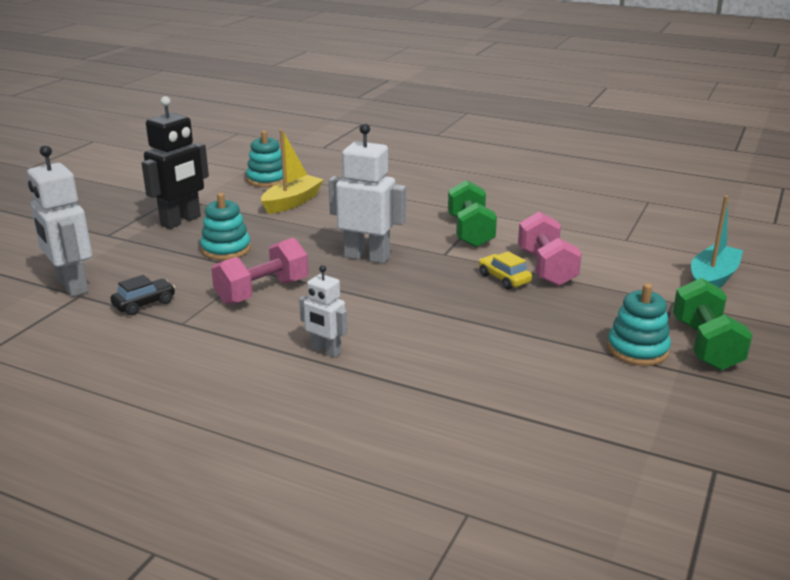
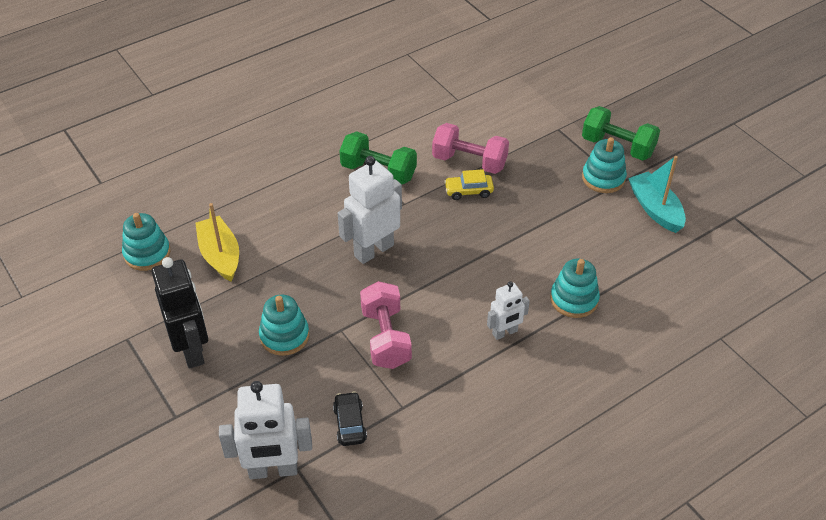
camera: 60 degrees left, 20 degrees up
turquoise boat [691,196,743,288] -> turquoise boat moved to [628,156,686,233]
none -> turquoise stacking toy [550,258,600,318]

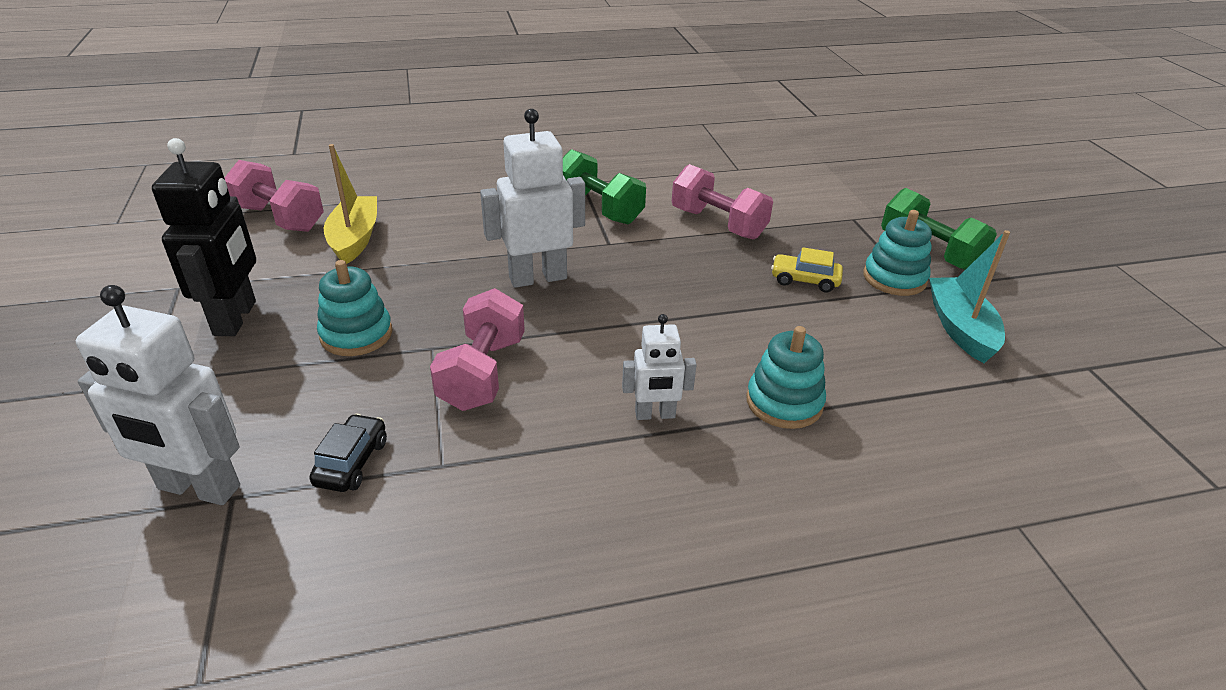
camera: 20 degrees right, 10 degrees down
turquoise stacking toy [122,213,171,271] -> pink dumbbell [224,160,324,232]
yellow car [444,169,494,200] -> yellow car moved to [771,247,843,292]

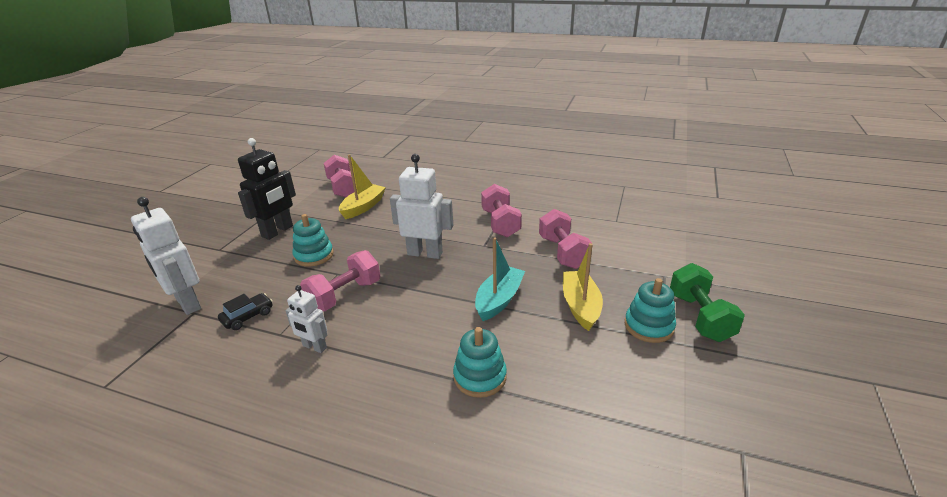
camera: 35 degrees right, 5 degrees down
green dumbbell [563,149,646,224] -> pink dumbbell [481,184,522,237]
white robot [622,314,697,420] -> white robot moved to [285,285,327,353]
yellow car [771,247,843,292] -> yellow boat [563,243,603,331]
turquoise boat [929,230,1010,363] -> turquoise boat moved to [475,237,525,321]

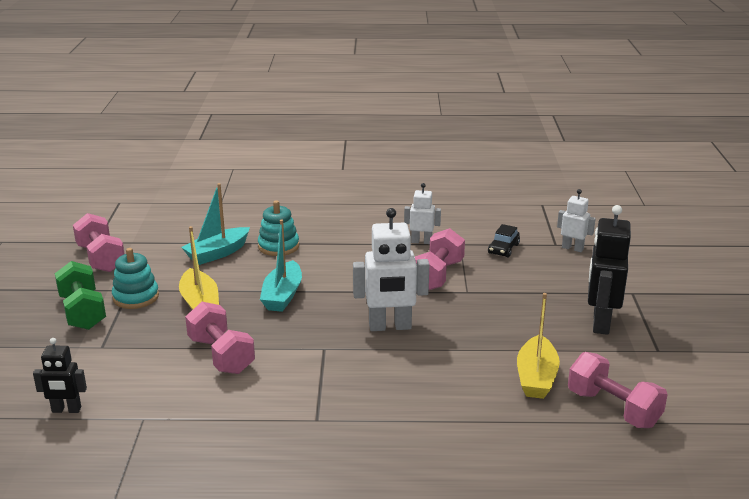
camera: 160 degrees right, 5 degrees down
white robot [131,197,201,315] -> white robot [557,189,596,252], size x0.57
turquoise stacking toy [293,214,333,267] -> none
pink dumbbell [481,184,522,237] -> pink dumbbell moved to [73,213,124,272]
none -> black robot [33,338,87,413]
none -> turquoise boat [181,183,250,265]

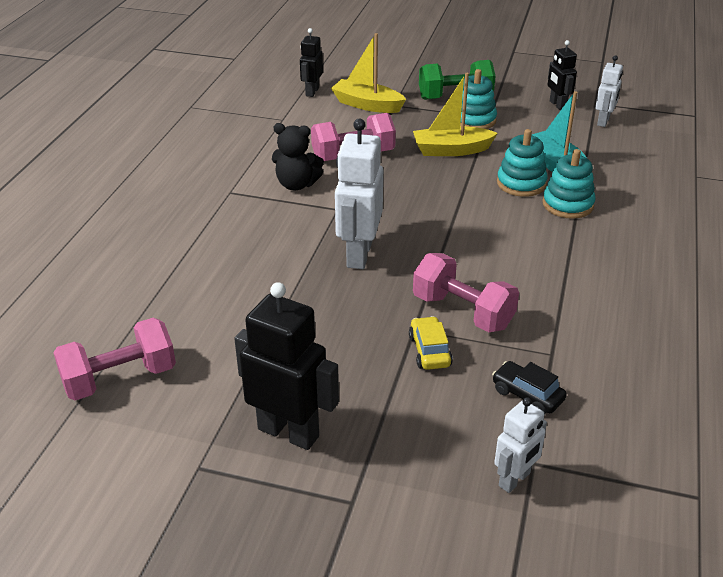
camera: 105 degrees right, 10 degrees up
pink dumbbell [73,213,124,272] -> black robot [548,40,577,110]
turquoise boat [260,220,302,312] -> none
white robot [404,183,441,244] -> white robot moved to [595,55,623,127]
yellow boat [517,293,560,399] -> yellow boat moved to [331,33,406,113]
none -> black teddy bear [272,123,324,190]
none -> yellow car [409,316,453,370]
none -> turquoise stacking toy [497,129,548,197]

